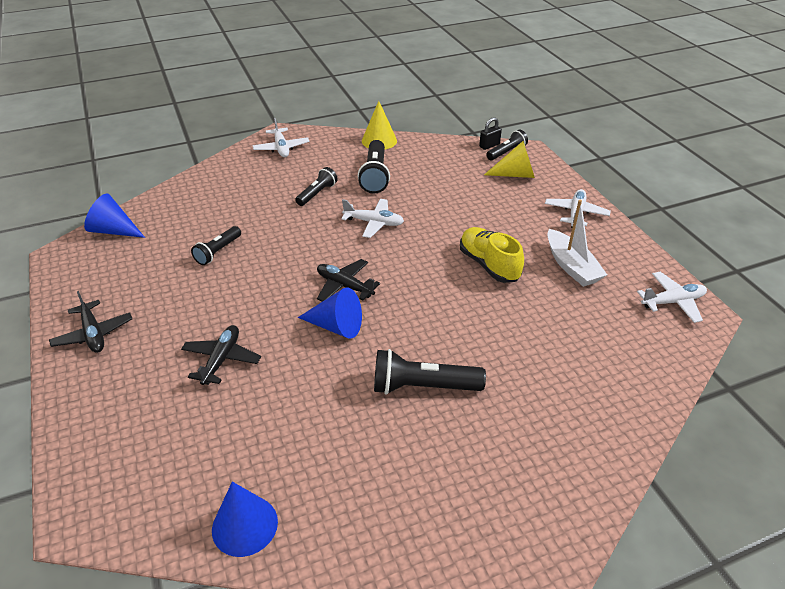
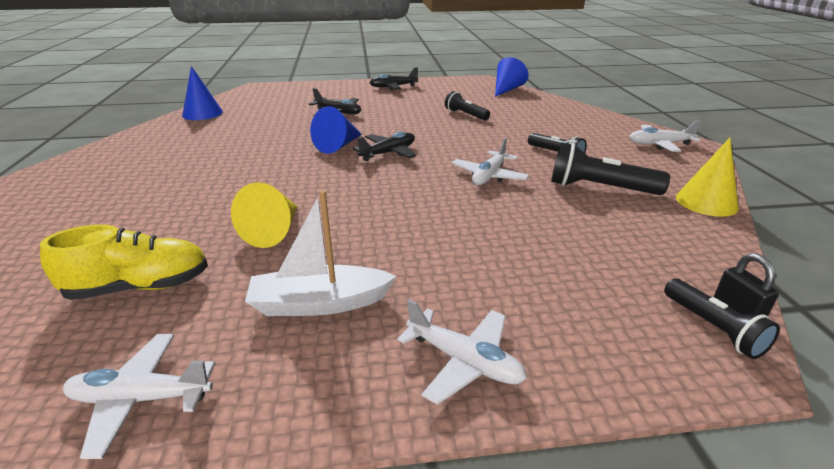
camera: 105 degrees right, 10 degrees down
black flashlight [374,349,486,395] -> none
yellow shoe [460,227,524,283] -> yellow shoe moved to [40,224,208,300]
yellow cone [484,141,535,178] -> yellow cone moved to [231,182,297,248]
white plane [637,272,707,323] -> white plane turned 90 degrees clockwise [63,334,215,459]

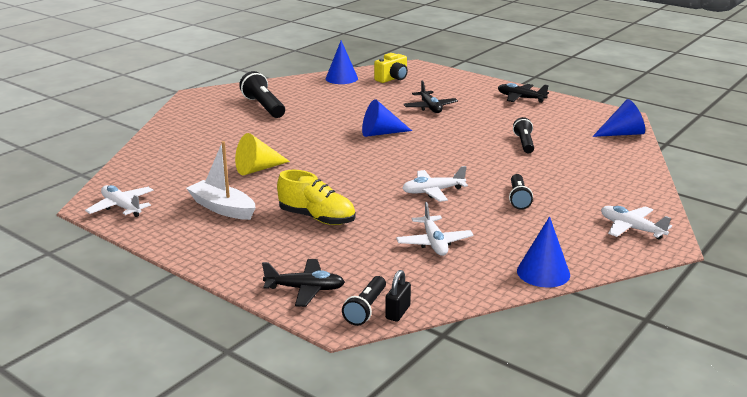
camera: 45 degrees right, 5 degrees down
yellow shoe [40,224,208,300] -> yellow shoe moved to [277,170,356,225]
black plane [353,132,416,161] -> black plane moved to [262,259,345,307]
white plane [397,299,527,405] -> white plane moved to [396,202,473,256]
black flashlight [551,142,670,195] -> black flashlight moved to [239,71,285,118]
yellow cone [676,138,739,217] -> blue cone [517,216,570,288]
none -> yellow camera [374,53,408,83]

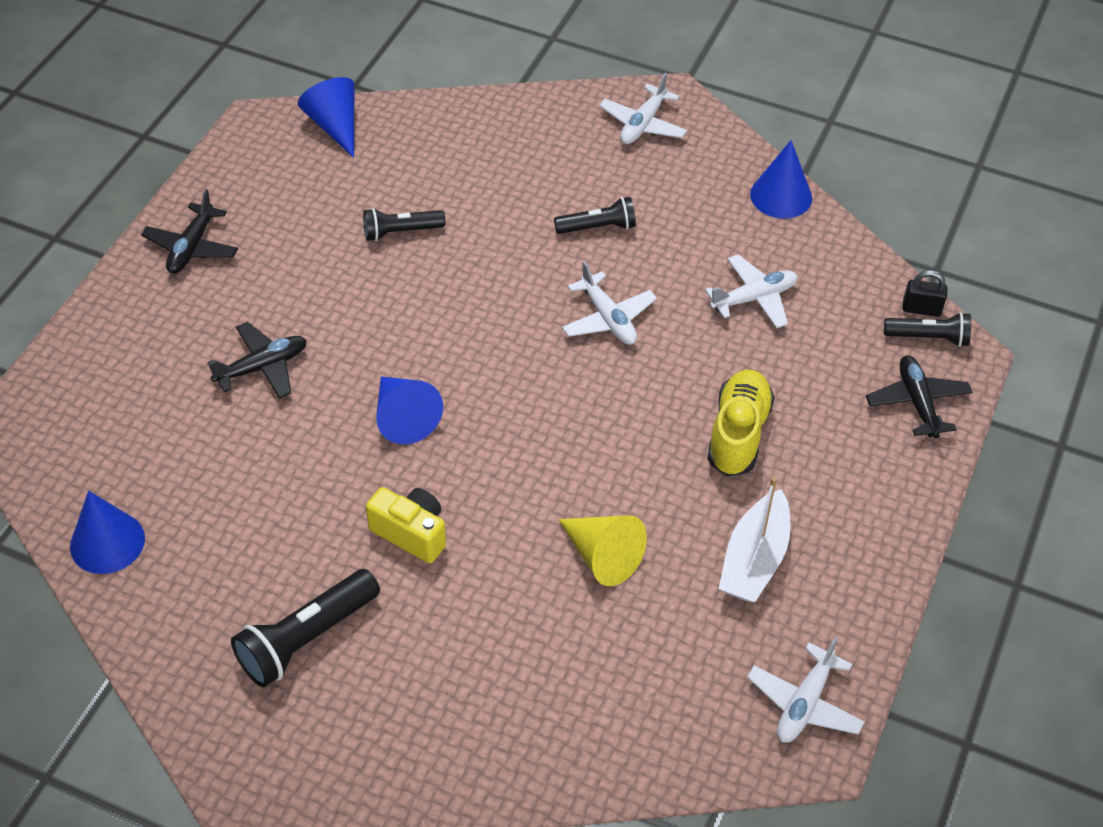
camera: 105 degrees left, 25 degrees up
yellow camera [374,53,408,83] -> yellow camera moved to [366,487,446,563]

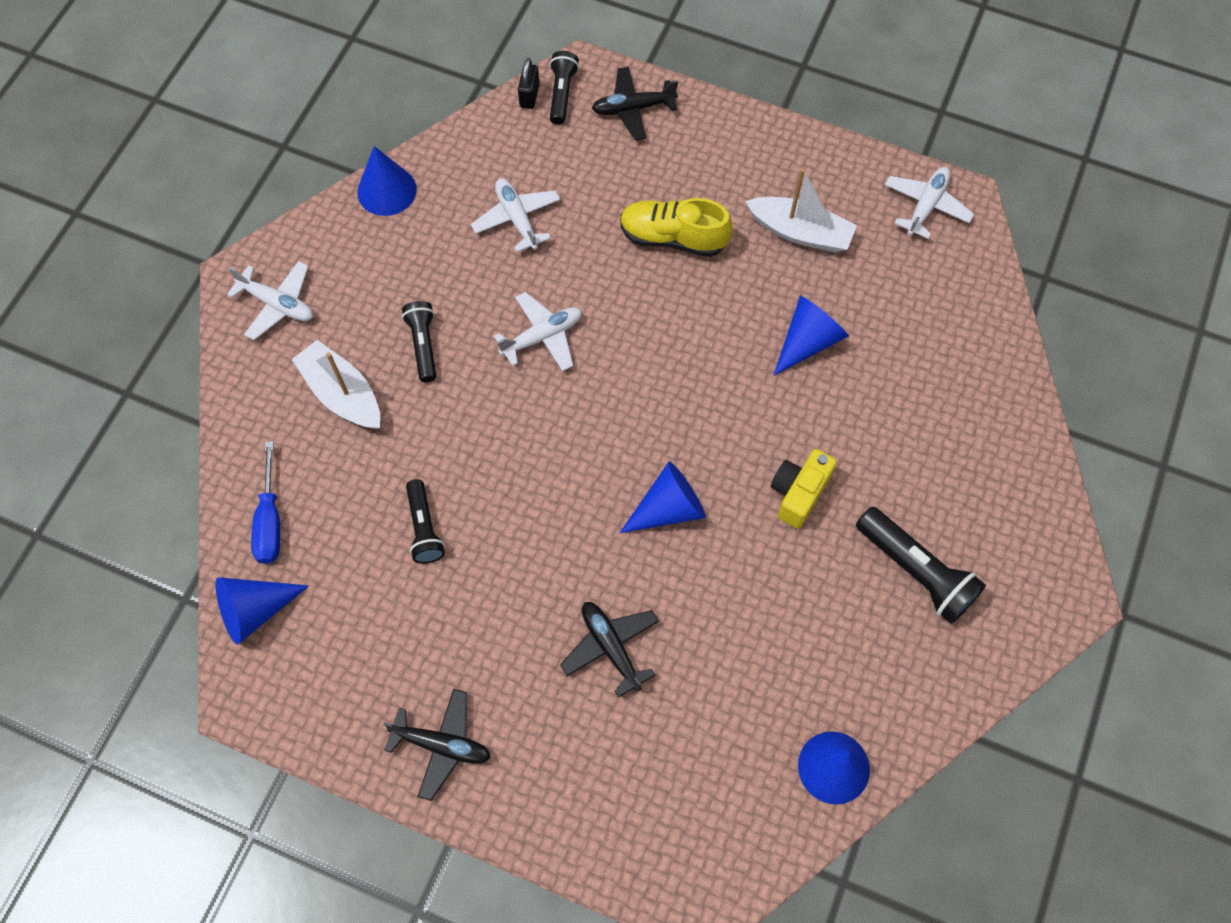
camera: 90 degrees left, 15 degrees up
yellow cone [558,515,647,586] -> blue cone [774,296,849,375]
white plane [747,636,865,743] -> white plane turned 90 degrees counterclockwise [885,167,974,239]
none -> blue screwdriver [251,441,280,564]
none -> white boat [292,340,380,429]

